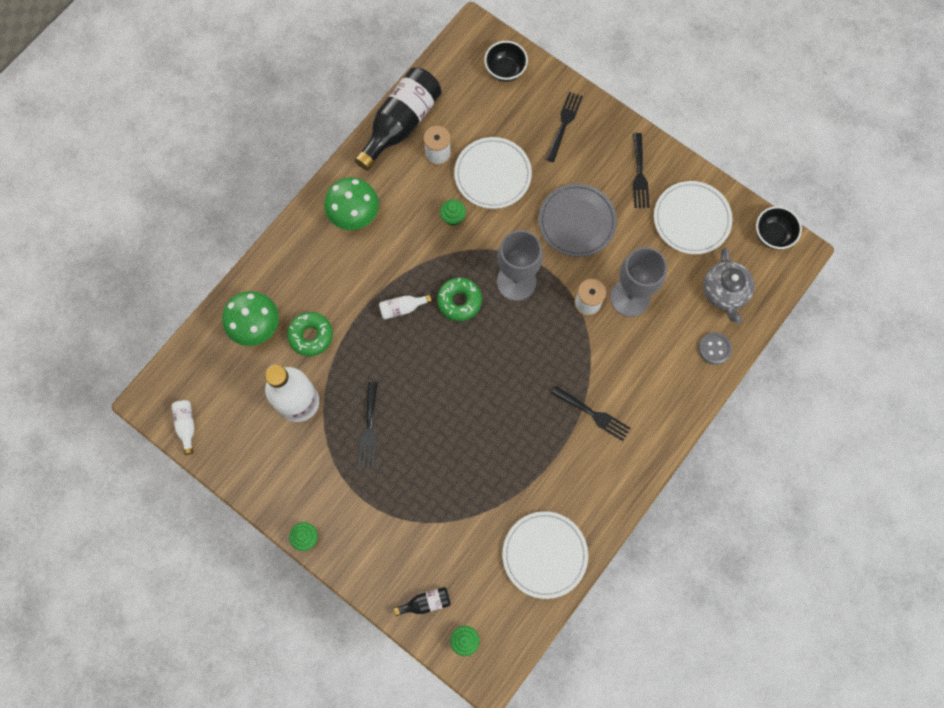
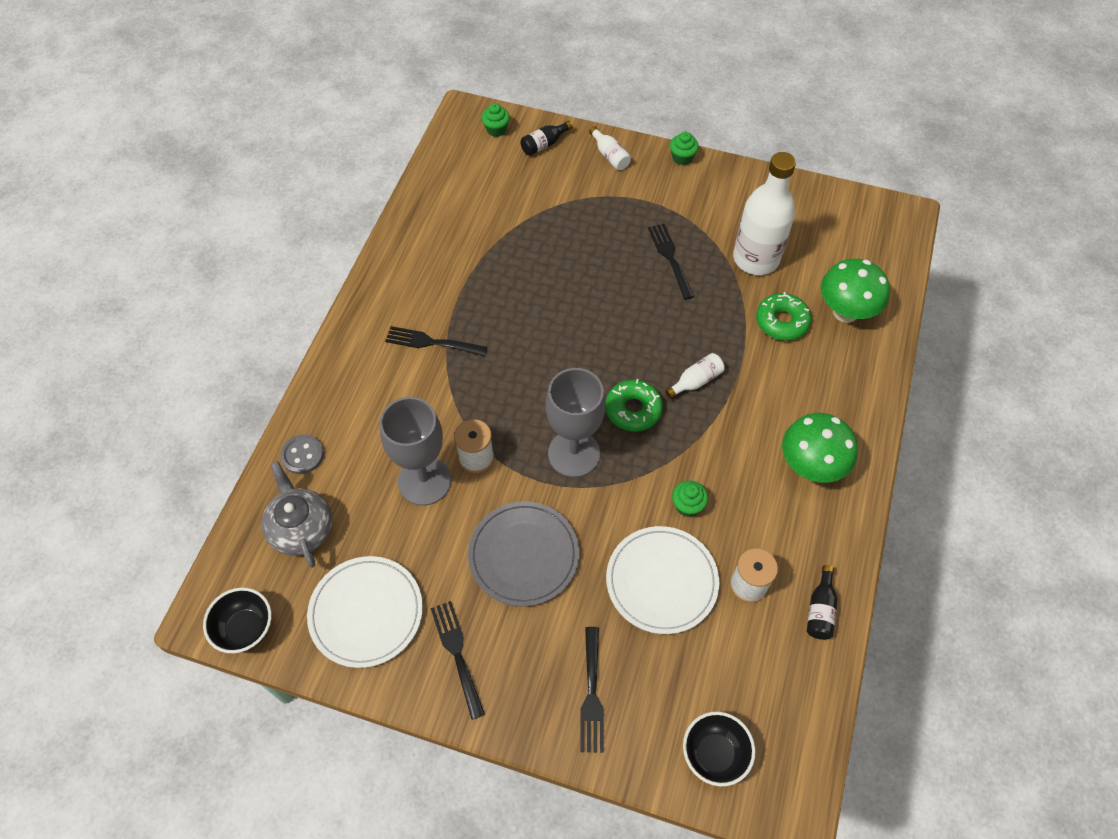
camera: 160 degrees right, 15 degrees down
white bottle [171,400,195,455] -> white bottle moved to [589,126,631,170]
black bottle [354,67,442,171] -> black bottle [807,565,838,640], size x0.44
white plate [503,511,588,599] -> none

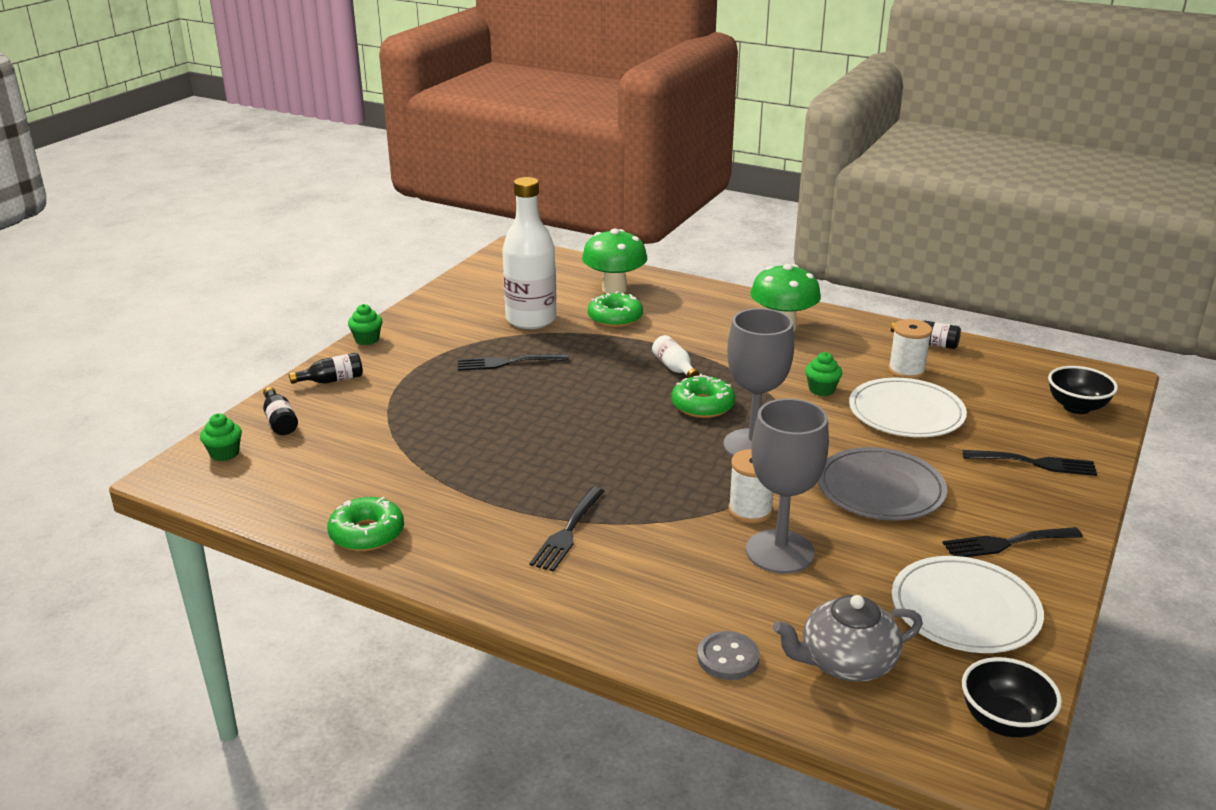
camera: 80 degrees left, 30 degrees down
white bottle [589,126,631,170] -> black bottle [289,353,363,384]
none -> green donut [327,496,404,551]

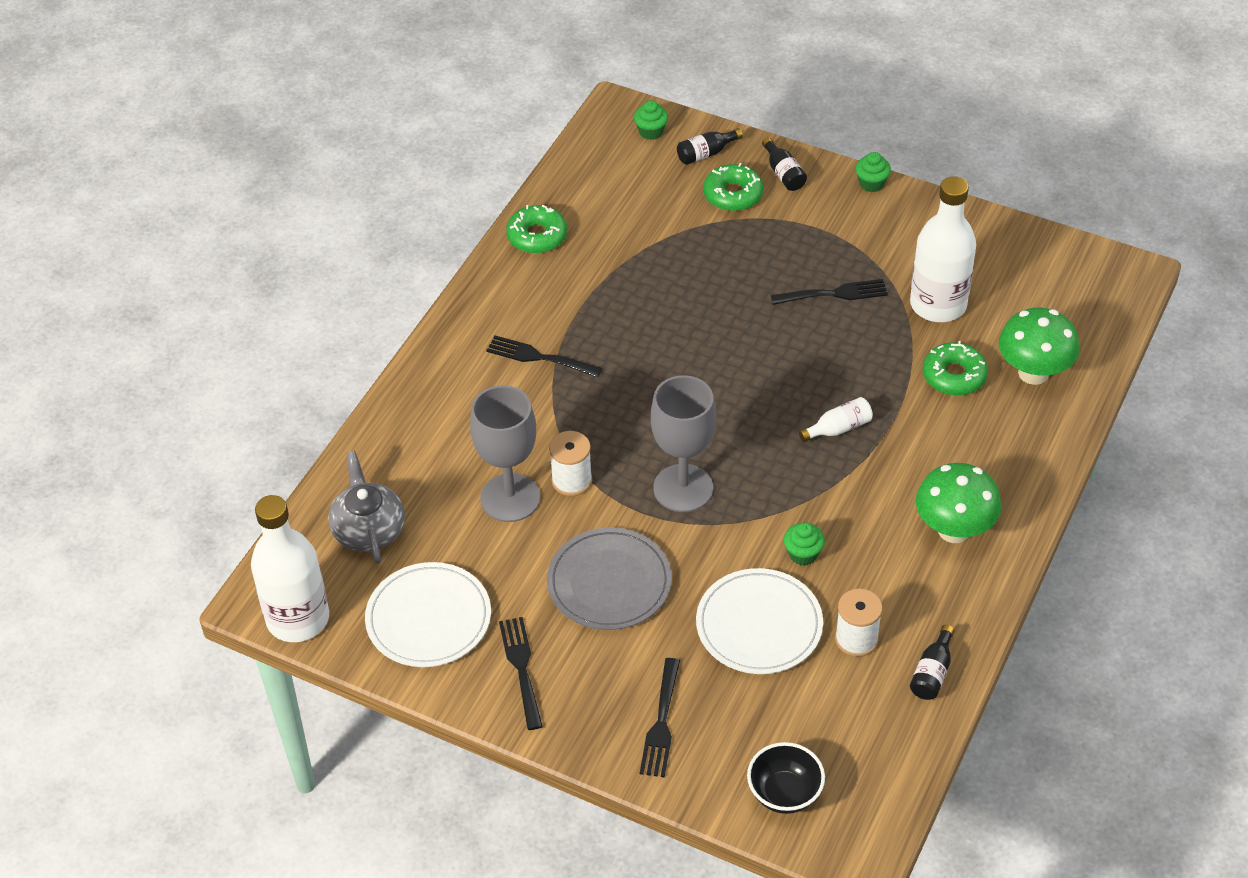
camera: 90 degrees right, 20 degrees up
black fork [458,354,569,371] -> black fork turned 90 degrees clockwise [771,279,888,305]
green donut [671,374,735,418] -> green donut moved to [703,163,763,211]
grey button [697,631,760,680] -> none
black bowl [962,657,1062,737] -> white bottle [251,495,329,642]

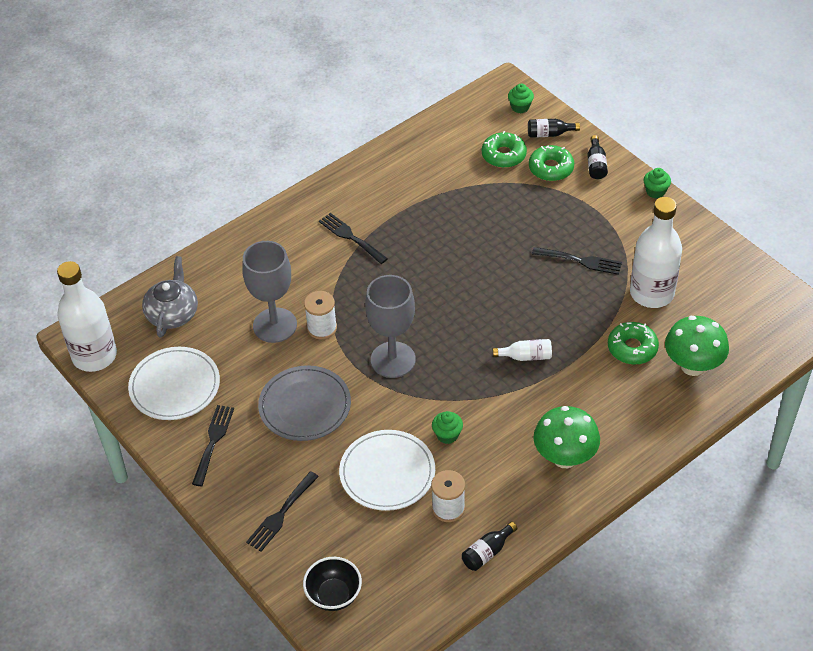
camera: 25 degrees right, 0 degrees up
green donut [506,205,567,253] -> green donut moved to [482,131,527,168]

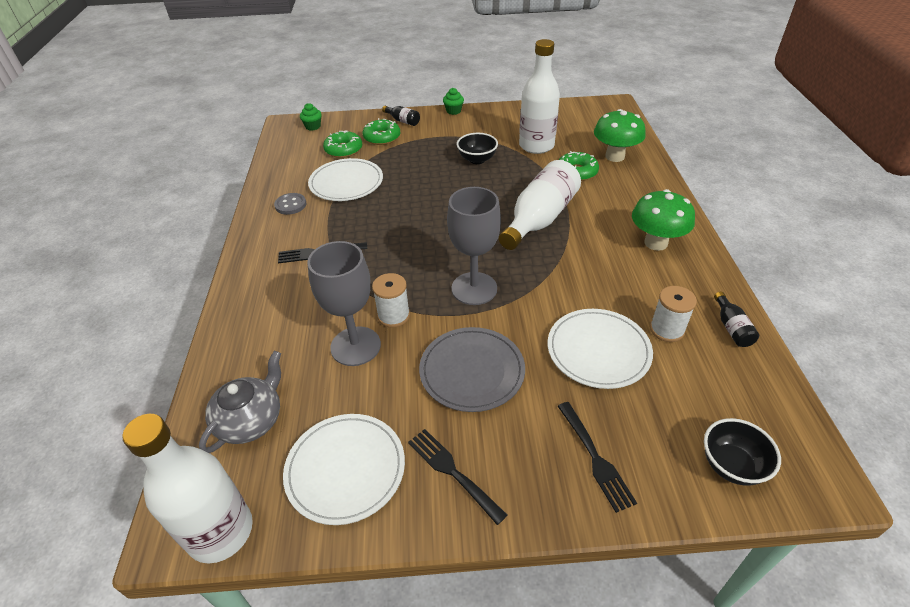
camera: 55 degrees left, 5 degrees down
grey teapot [142,256,198,338] -> grey teapot turned 75 degrees clockwise [199,351,281,453]
green cupcake [432,411,463,444] -> none
white bottle [493,339,552,361] -> white bottle [499,160,581,250], size x2.28
black bottle [528,119,580,138] -> none
black fork [532,247,622,275] -> black bowl [457,133,498,164]
none -> grey button [274,193,306,215]
none -> white plate [308,158,383,201]

